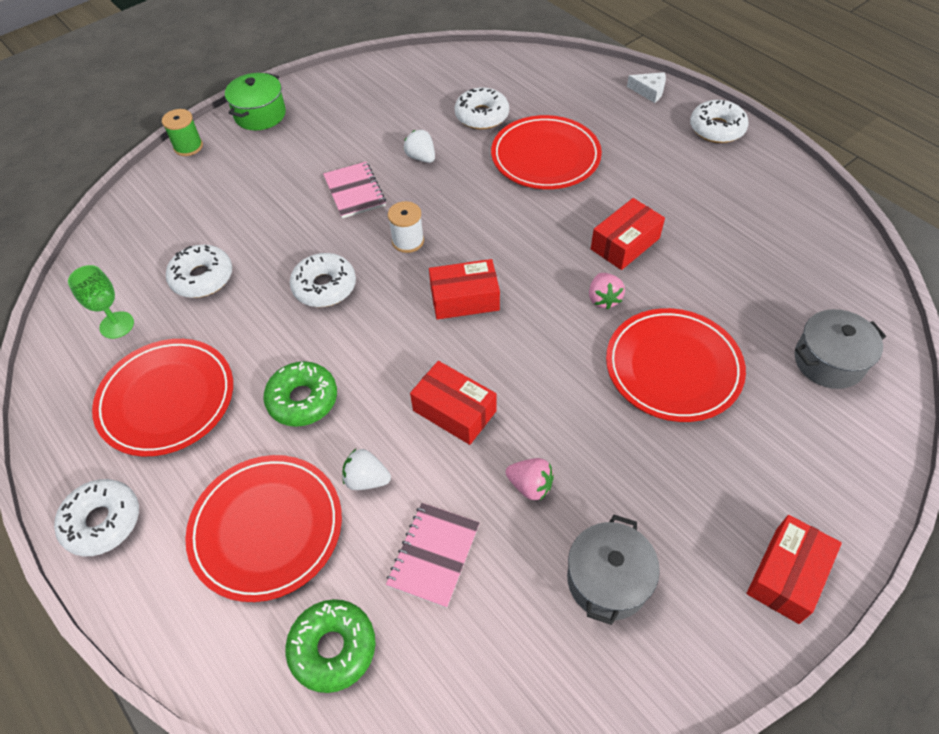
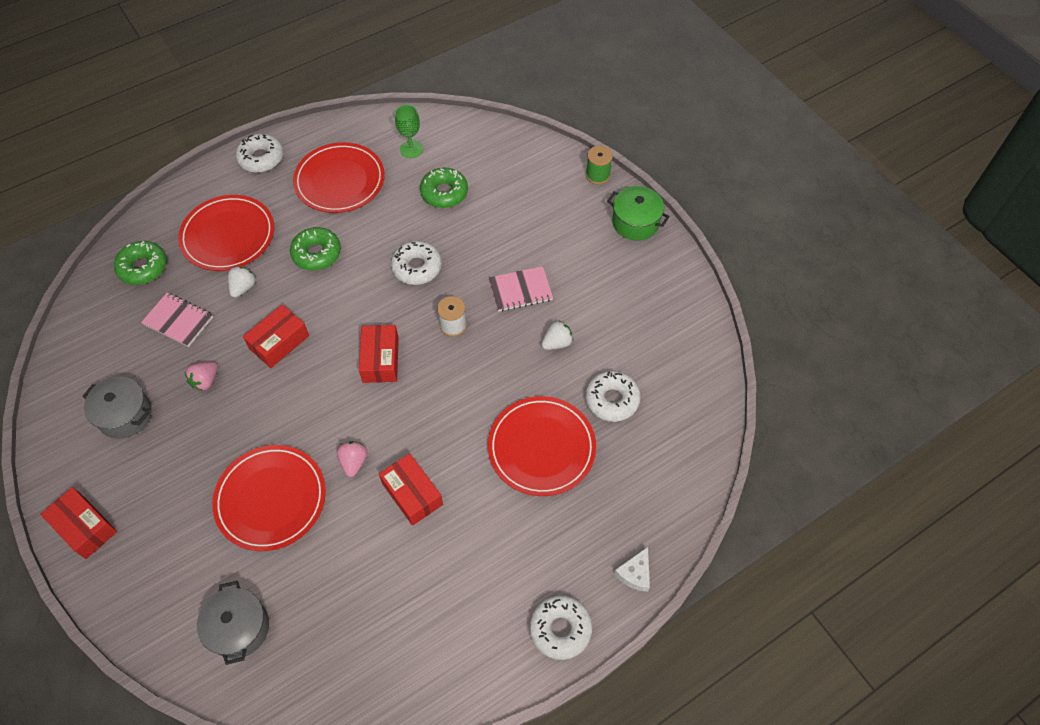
camera: 95 degrees right, 5 degrees up
white donut [166,245,232,298] -> green donut [420,168,468,208]
pink strawberry [589,273,625,309] -> pink strawberry turned 90 degrees clockwise [337,441,368,477]

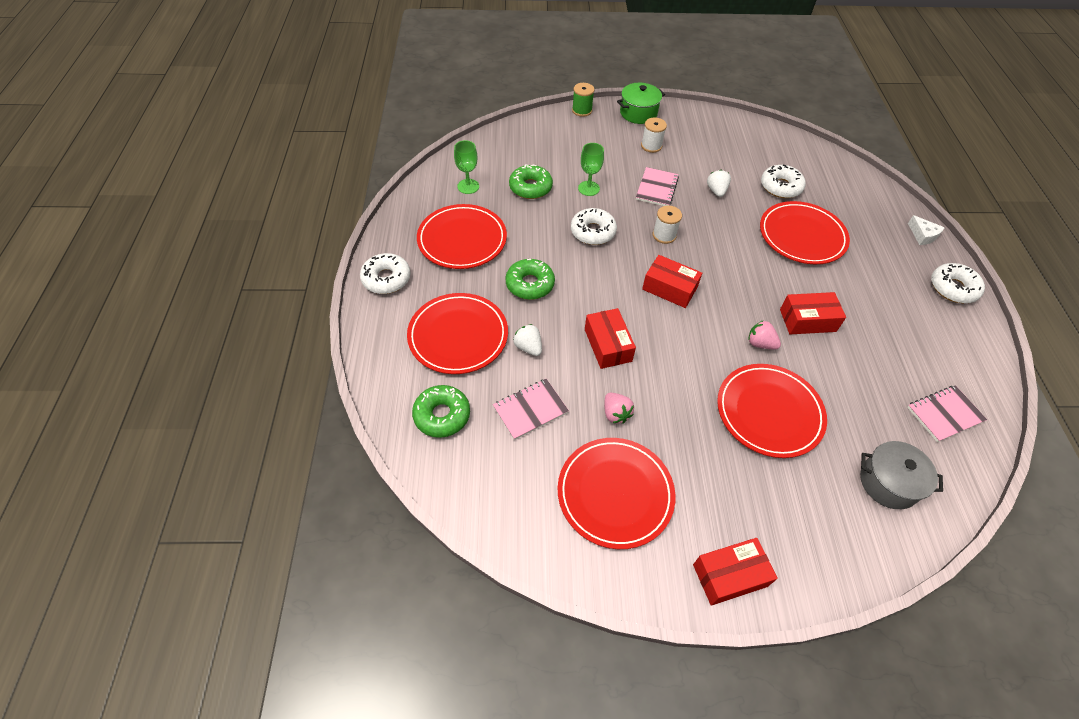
camera: 60 degrees left, 5 degrees down
grey pot [82,377,152,439] -> red plate [558,438,675,549]
none -> green goblet [578,143,604,196]
none -> white spool [641,118,667,153]
none -> pink notebook [907,385,987,442]

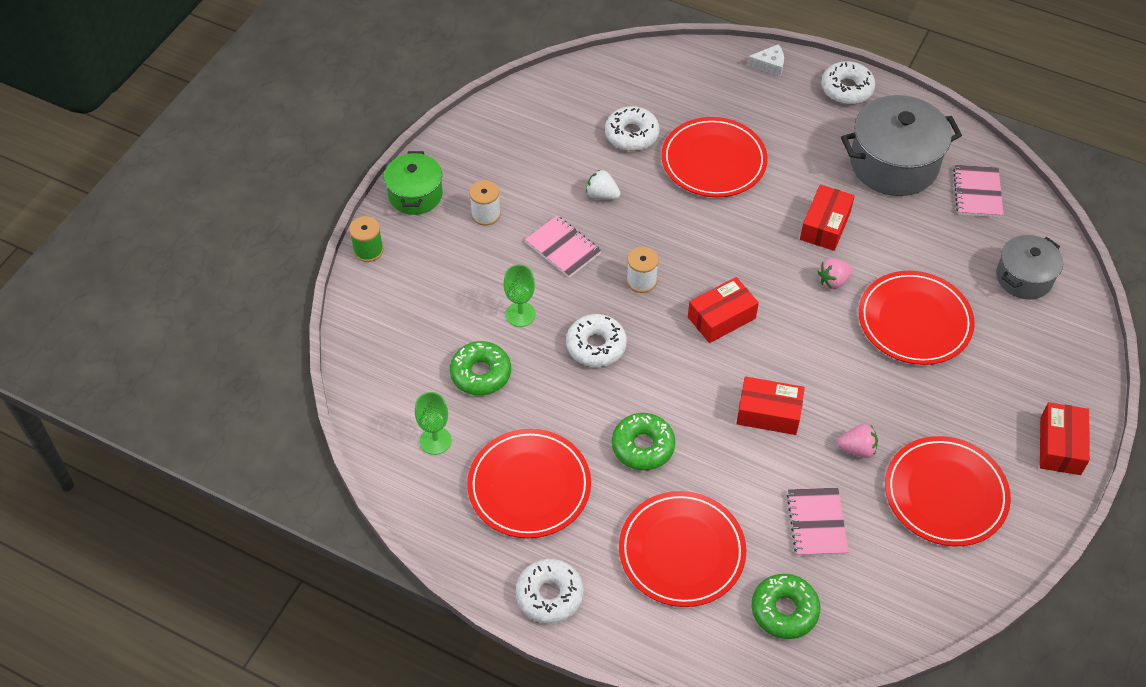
camera: 60 degrees left, 0 degrees up
white strawberry [513,324,542,356] -> none
none -> grey pot [841,95,962,196]

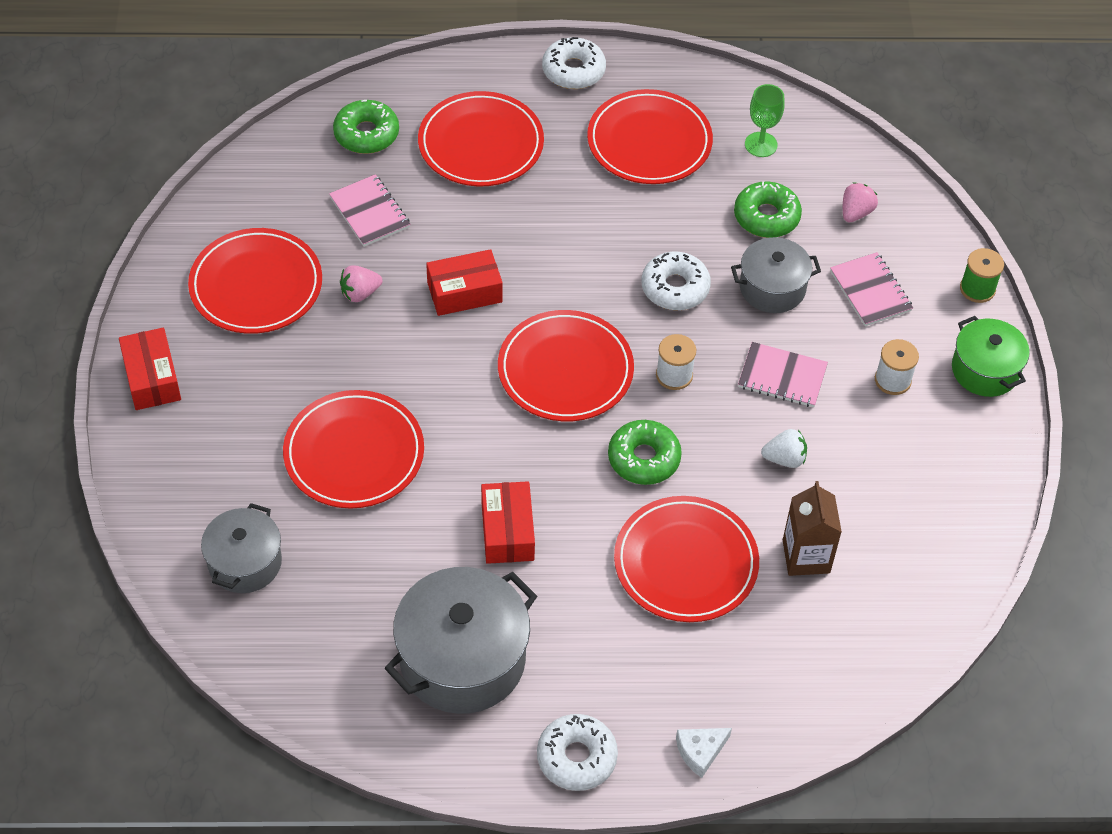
camera: 150 degrees right, 0 degrees up
green goblet [504,264,536,327] -> grey pot [731,237,821,313]
white donut [605,106,659,151] -> brown carton [783,481,842,576]
green donut [612,413,675,470] -> green donut moved to [608,420,682,485]
red box [688,277,759,343] -> red plate [498,310,634,421]
pink strawberry [817,258,853,289] -> pink strawberry moved to [843,183,878,222]
pink notebook [953,165,1003,217] -> pink notebook moved to [830,252,913,326]

